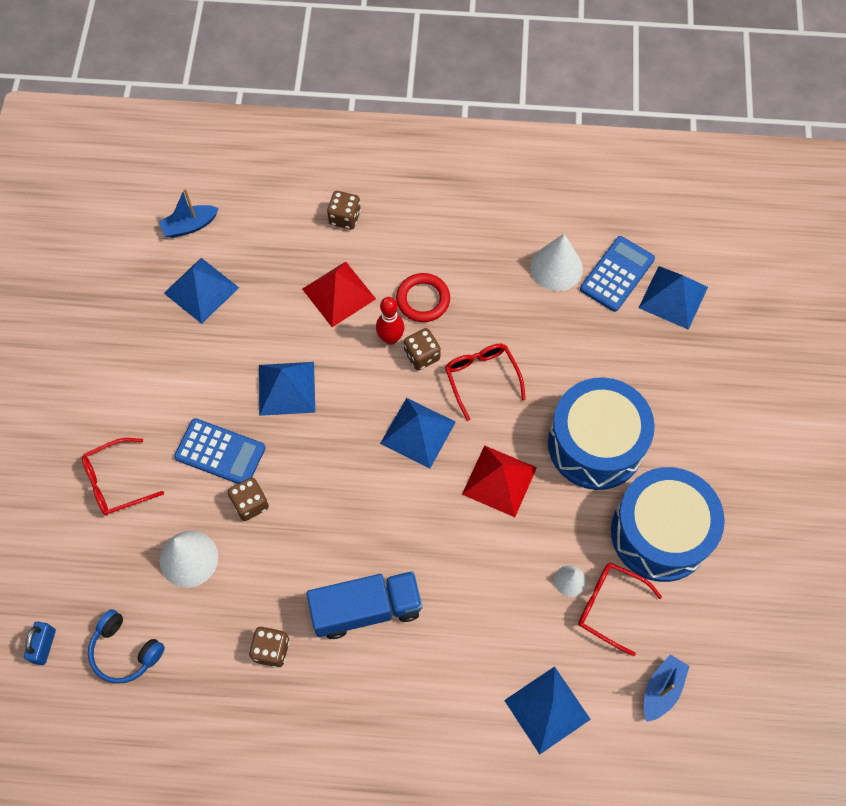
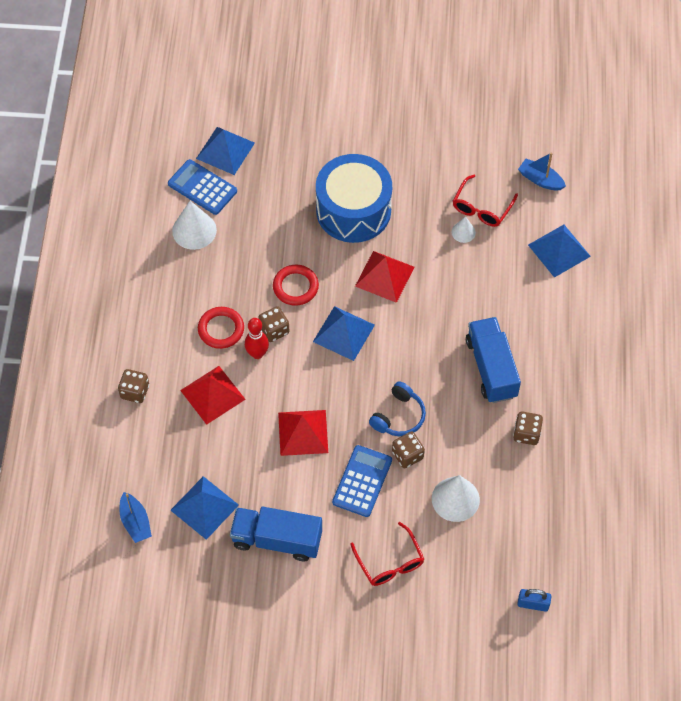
camera: 90 degrees left, 5 degrees down
blue headphones [88,609,165,684] -> blue headphones moved to [369,381,426,436]
blue pyramid [259,362,315,416] -> red pyramid [278,410,328,456]
red glasses [445,344,526,421] -> red ring [273,264,319,306]
blue drum [611,467,725,582] -> none
none -> blue truck [230,507,322,561]

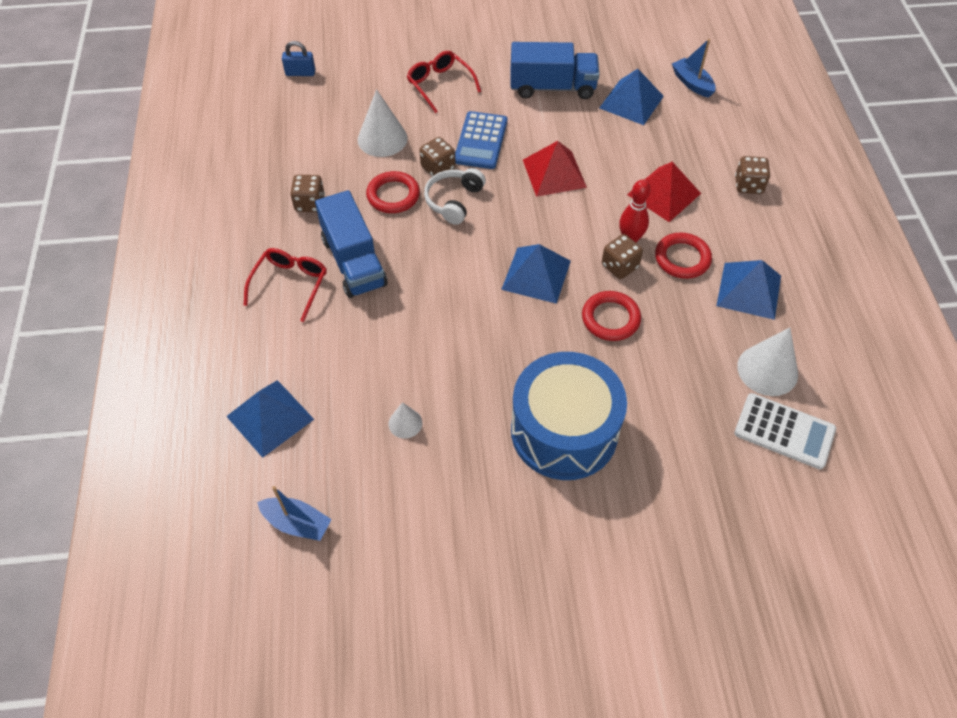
camera: 170 degrees right, 5 degrees down
blue calculator [168,159,237,215] -> white calculator [734,393,836,469]
blue pyramid [196,127,255,175] -> blue pyramid moved to [716,260,781,320]
red pyramid [355,251,414,303] -> none
blue headphones [369,381,426,436] -> white headphones [424,168,486,225]
red glasses [453,175,518,227] -> red glasses moved to [244,248,327,322]
none -> red ring [366,171,420,213]

